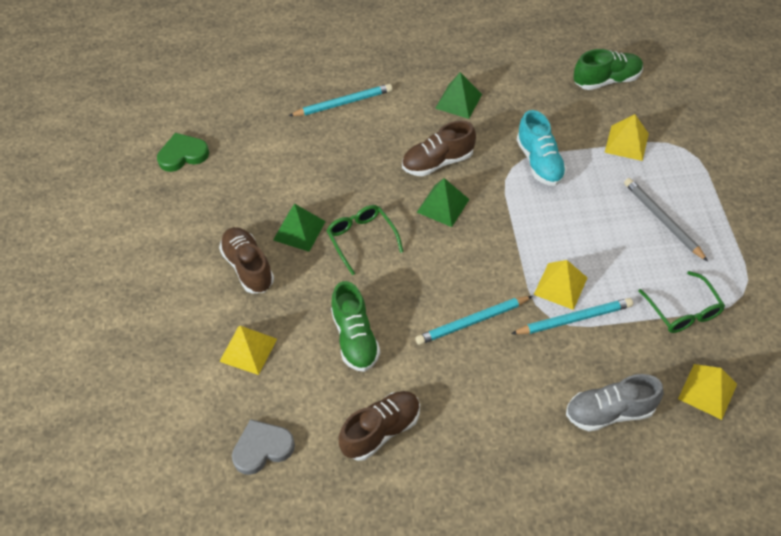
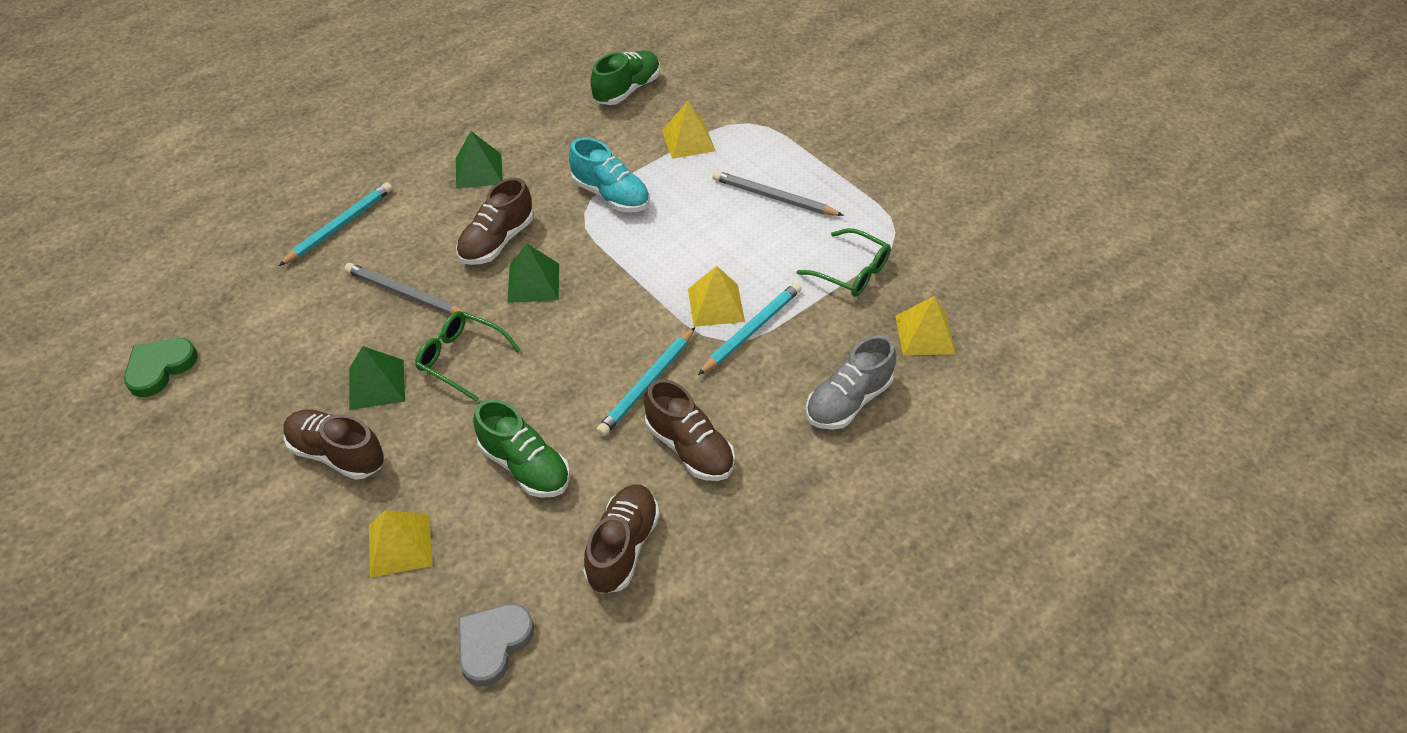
camera: 35 degrees left, 5 degrees down
none -> grey pencil [344,263,467,318]
none -> brown shoe [644,379,735,481]

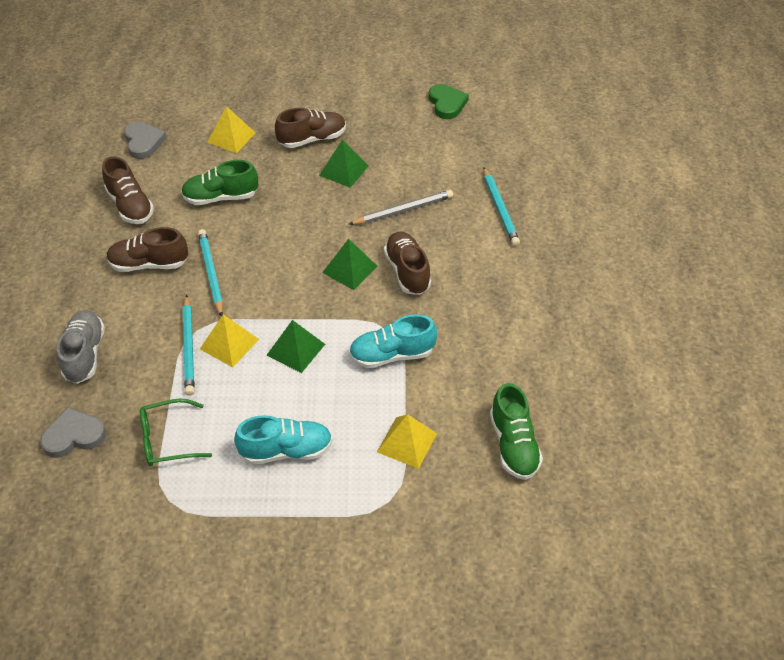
camera: 130 degrees right, 0 degrees up
green glasses [415,311,521,402] -> none
green pyramid [456,131,503,189] -> green pyramid moved to [266,320,325,373]
grey pencil [712,170,844,216] -> turquoise shoe [234,415,333,465]
yellow pyramid [895,295,956,356] -> grey heart [40,407,106,458]

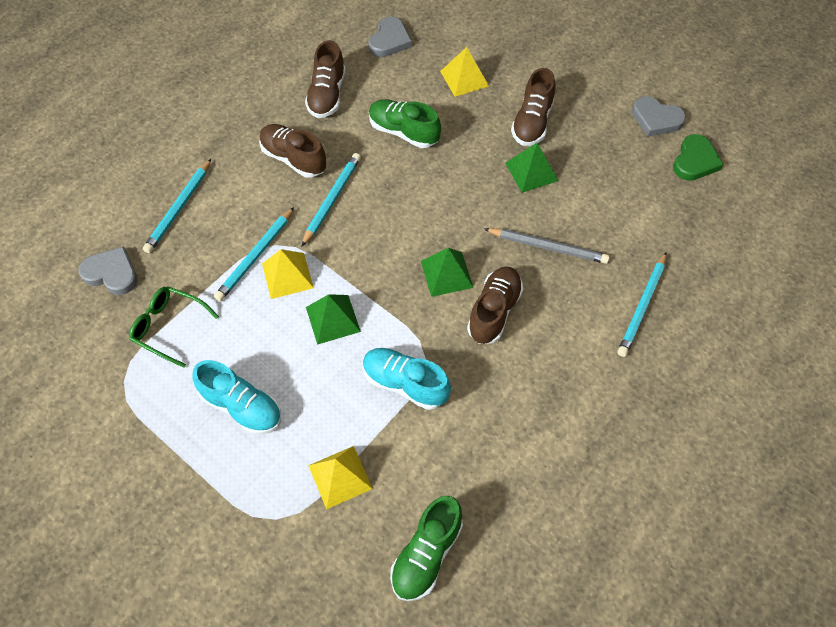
camera: 40 degrees right, 10 degrees up
grey shoe [57,310,105,384] -> turquoise pencil [143,159,211,253]
brown shoe [275,108,346,148] -> brown shoe turned 90 degrees clockwise [511,68,556,146]
none -> grey heart [632,96,686,137]

